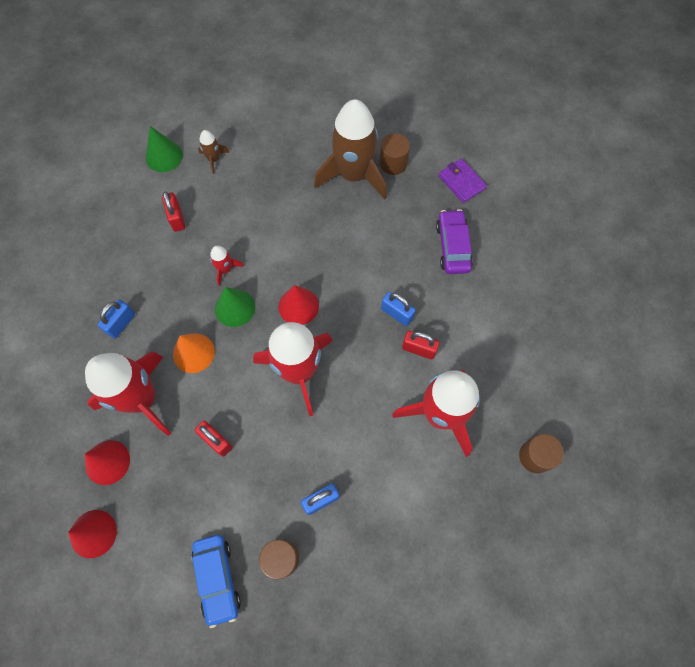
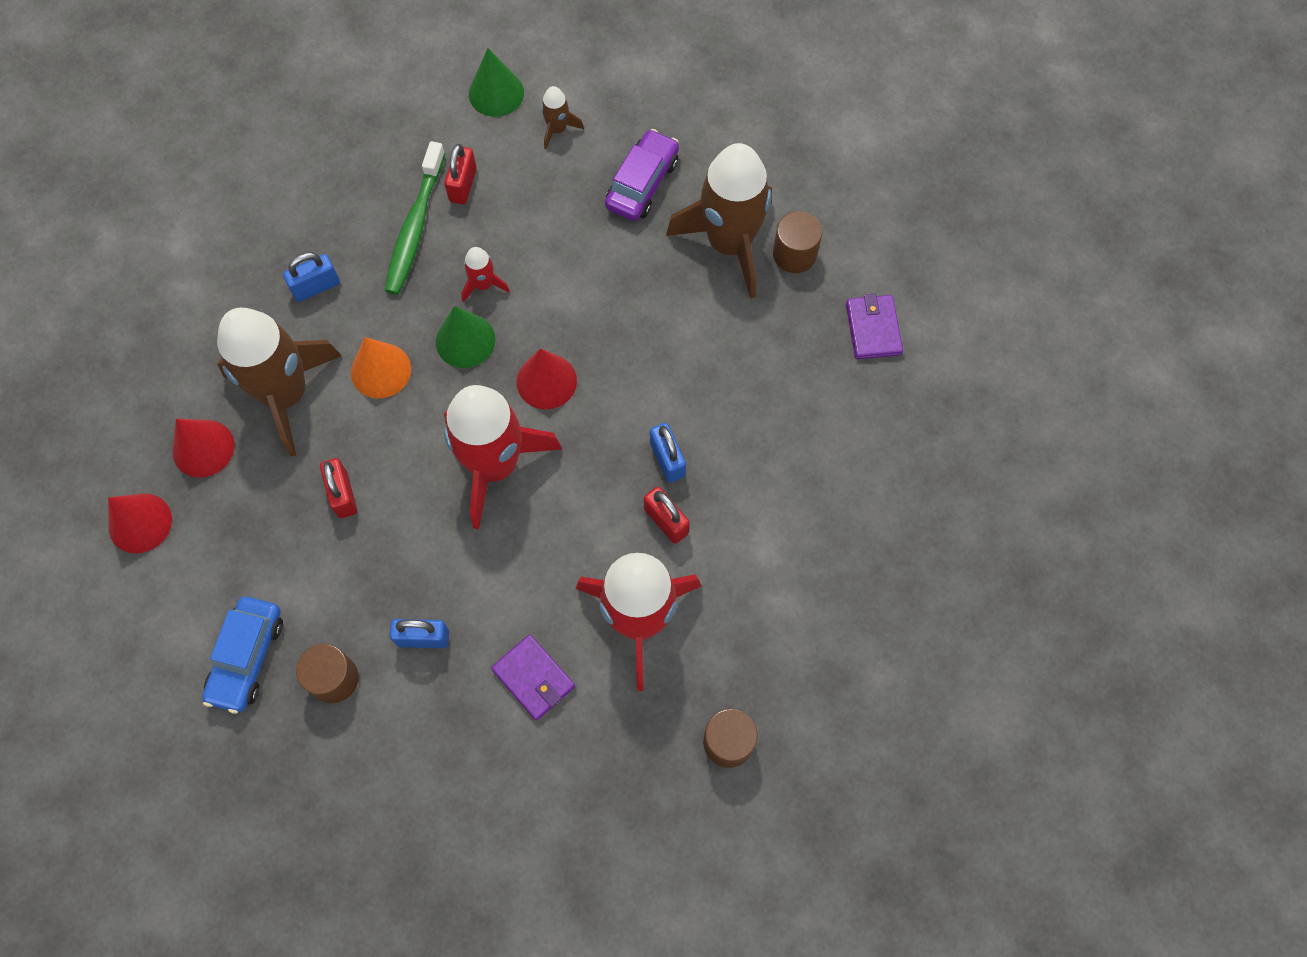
camera: 30 degrees right, 0 degrees up
red rocket [85,351,171,436] -> brown rocket [217,308,342,456]
purple car [436,209,473,274] -> purple car moved to [605,129,679,221]
none -> green toothbrush [385,141,445,295]
none -> purple wallet [491,634,575,720]

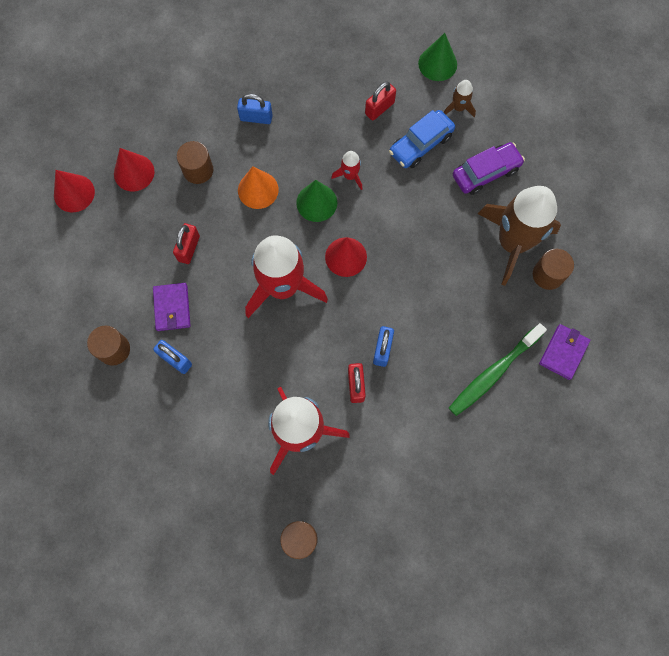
camera: 35 degrees right, 5 degrees up
blue car [202,597,283,714] -> blue car moved to [389,110,455,168]
brown rocket [217,308,342,456] -> brown cylinder [177,141,213,184]
green toothbrush [385,141,445,295] -> green toothbrush moved to [449,323,547,416]
purple wallet [491,634,575,720] -> purple wallet moved to [153,283,191,331]

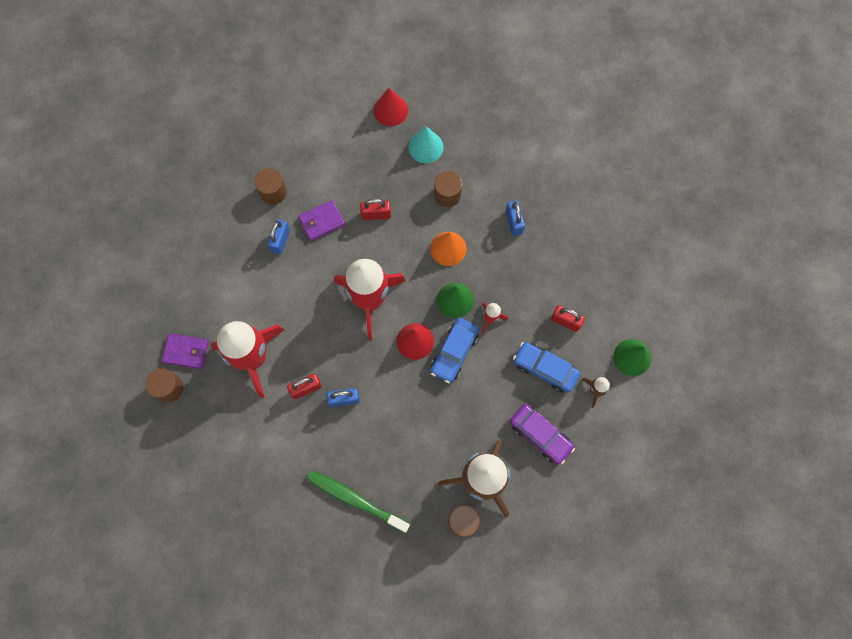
camera: 70 degrees right, 0 degrees up
red cone [114,148,154,192] -> turquoise cone [408,126,444,163]
purple wallet [539,324,590,380] -> purple wallet moved to [162,334,209,369]
none -> blue car [431,318,479,383]

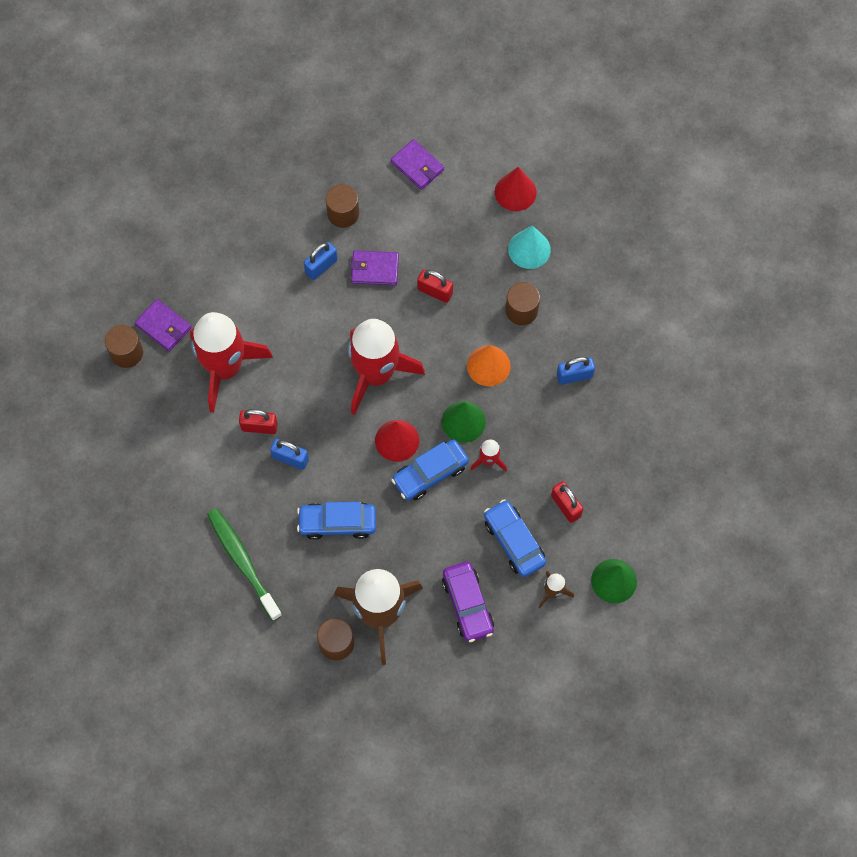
camera: 30 degrees right, 5 degrees down
blue padlock [506,201,525,236] -> blue padlock turned 60 degrees clockwise [557,357,595,385]
none -> blue car [297,502,376,540]
none -> purple wallet [391,139,444,190]

